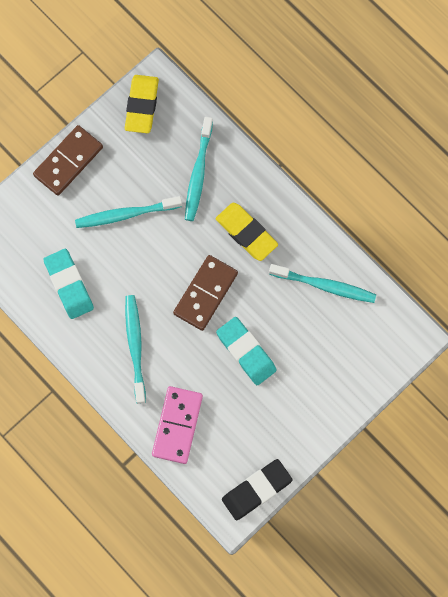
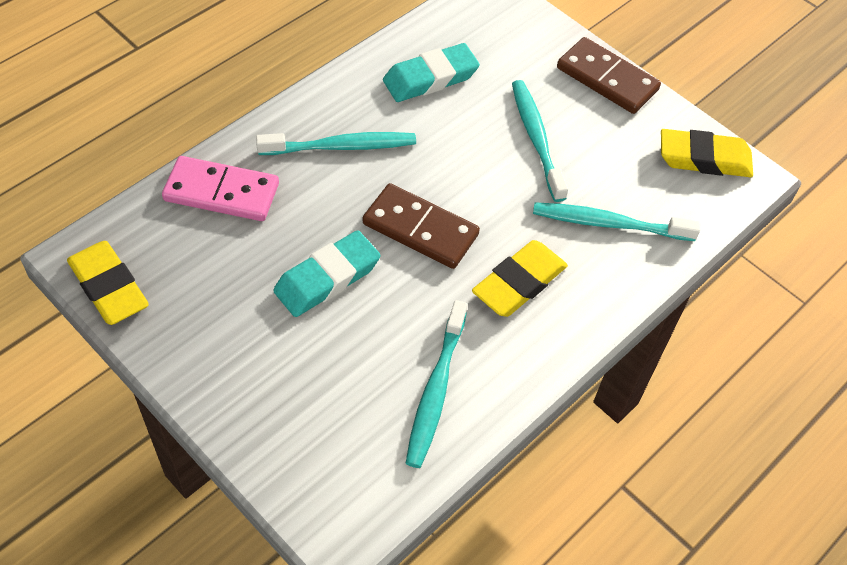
camera: 85 degrees right, 20 degrees down
black eraser [222,459,293,520] -> yellow eraser [67,241,149,325]

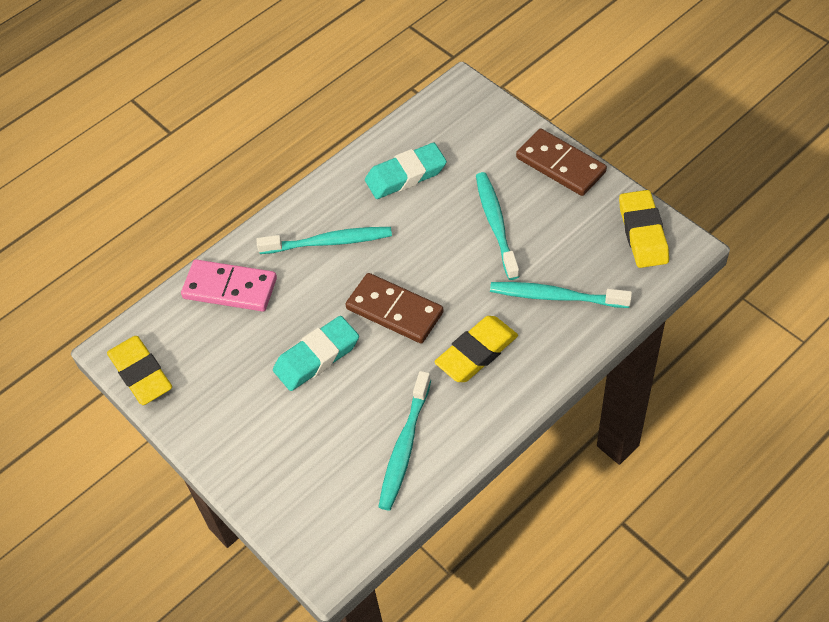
camera: 10 degrees right, 0 degrees up
yellow eraser [661,129,753,177] -> yellow eraser turned 75 degrees clockwise [619,190,669,268]

